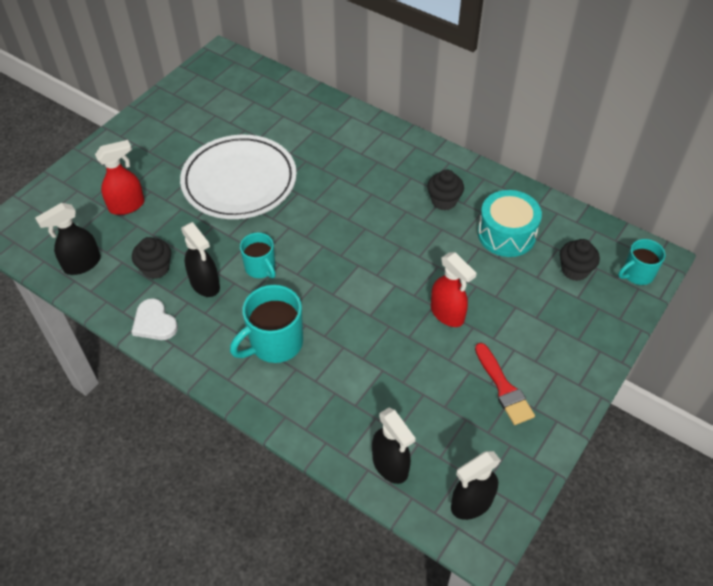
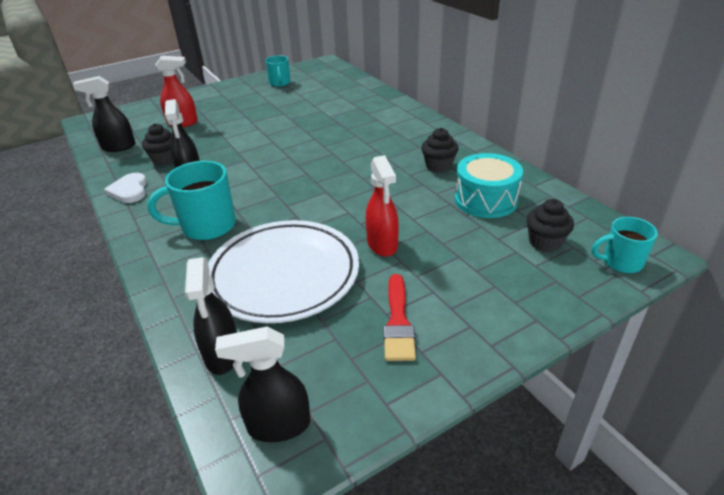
camera: 25 degrees right, 15 degrees down
white plate [180,135,297,219] -> white plate moved to [208,220,359,323]
turquoise mug [240,233,276,279] -> turquoise mug moved to [265,55,290,87]

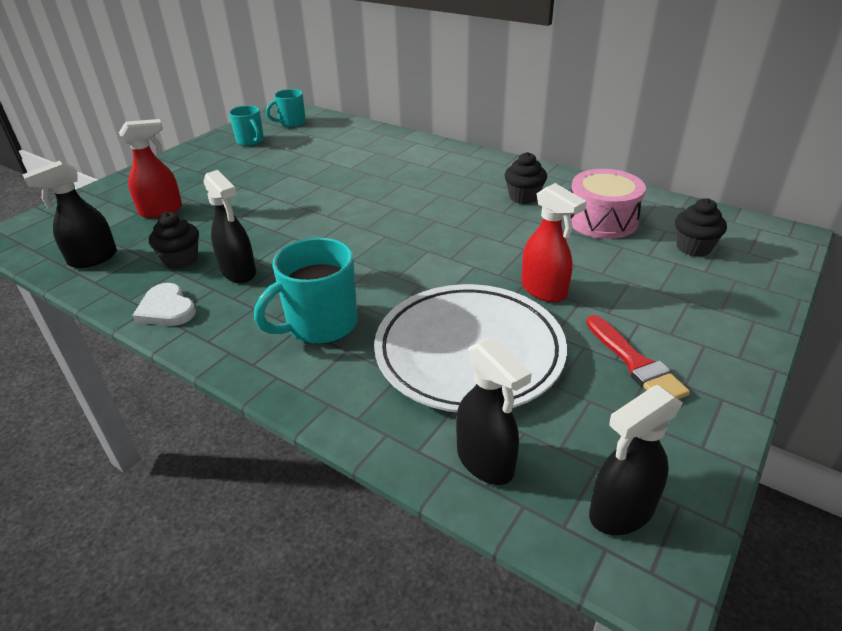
camera: 25 degrees left, 0 degrees up
turquoise drum [455,153,523,218] -> pink drum [570,169,646,239]
turquoise mug [592,217,658,274] -> turquoise mug moved to [266,89,306,127]

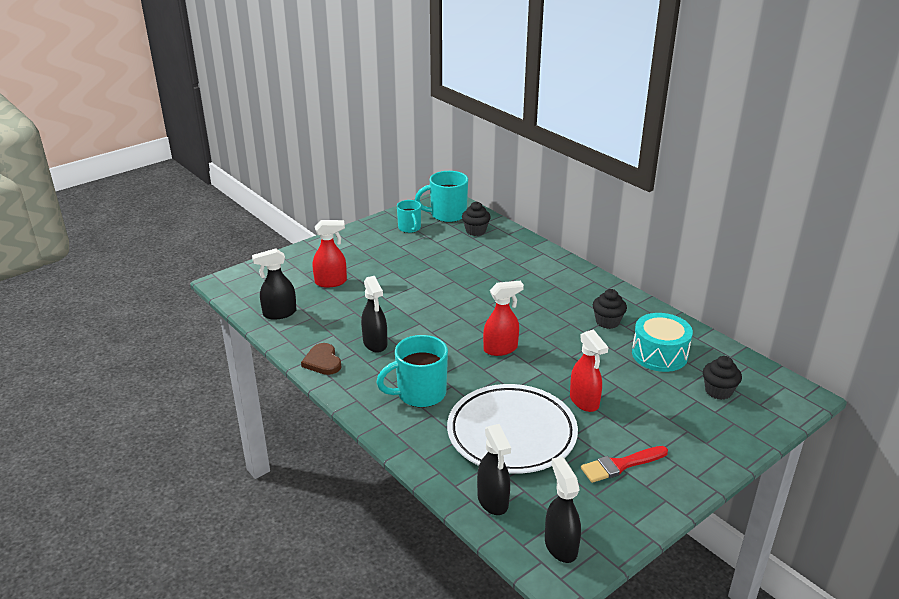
camera: 15 degrees right, 5 degrees down
white heart [132,283,196,326] -> brown heart [301,343,341,375]
black cupcake [149,212,199,269] -> black cupcake moved to [462,202,491,236]
turquoise mug [266,89,306,127] -> turquoise mug [415,171,468,222], size x1.60
pink drum [570,169,646,239] -> turquoise drum [632,313,693,372]
red brush [586,315,690,399] -> red brush turned 75 degrees clockwise [581,446,668,483]
black spray bottle [589,385,683,535] -> black spray bottle turned 90 degrees clockwise [545,457,581,563]
none -> red spray bottle [483,281,524,356]

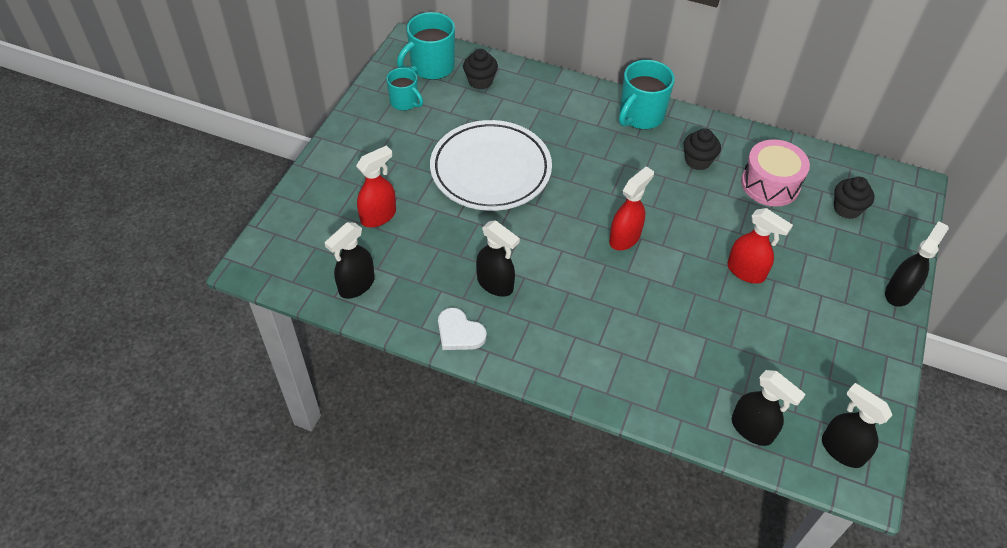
camera: 30 degrees left, 20 degrees up
brown heart [301,343,341,375] -> white heart [438,308,487,350]
turquoise mug [376,335,448,407] -> turquoise mug moved to [619,60,675,129]
white plate [447,384,578,474] -> white plate moved to [430,120,552,211]
red brush [581,446,668,483] -> none
turquoise drum [632,313,693,372] -> pink drum [741,139,810,206]
none -> black spray bottle [885,221,949,307]

